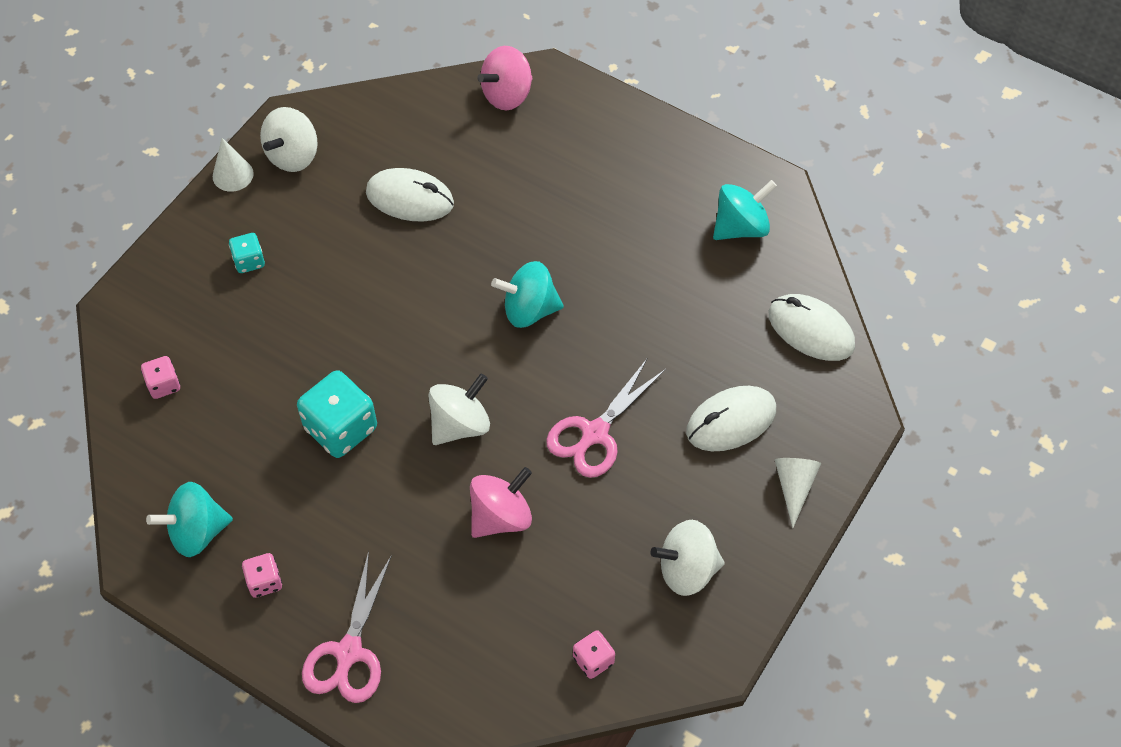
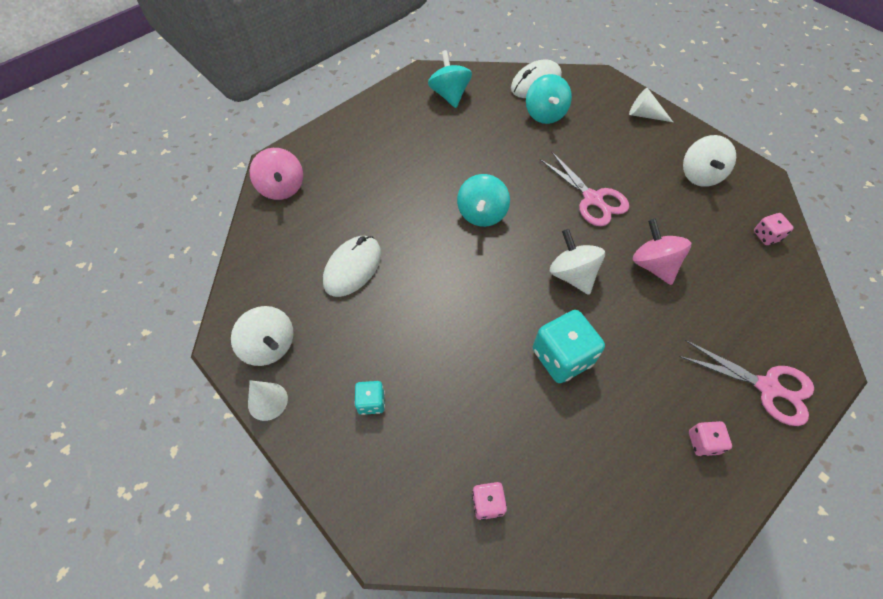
camera: 75 degrees left, 0 degrees up
turquoise spinning top [146,482,233,557] -> turquoise spinning top moved to [526,74,572,124]
white mouse [686,386,776,451] -> none

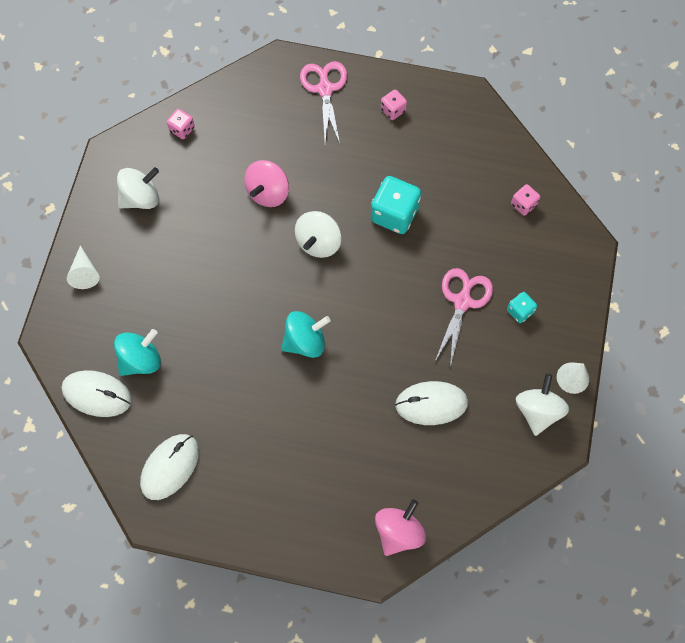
camera: 125 degrees left, 10 degrees up
turquoise spinning top [428,50,472,108] -> white mouse [140,434,199,500]
pink scissors [540,151,629,226] -> pink scissors moved to [434,268,493,367]

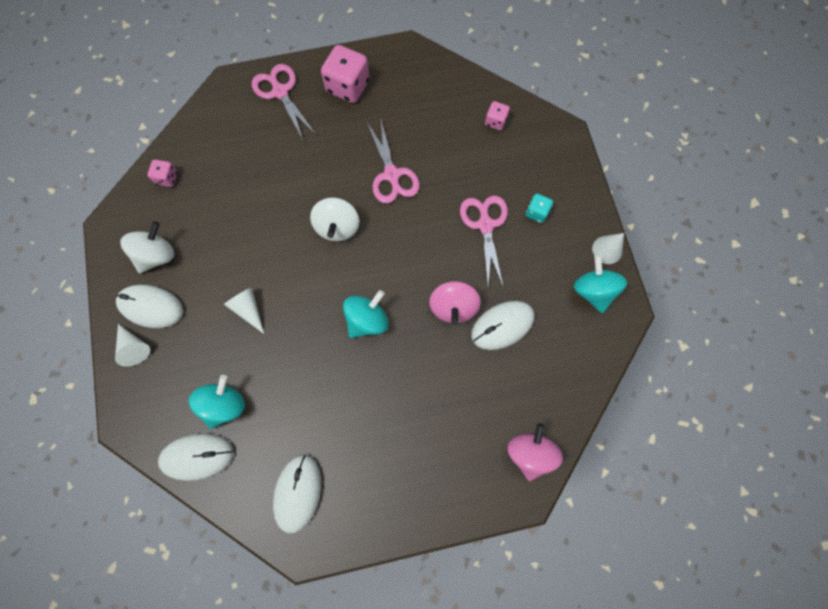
camera: 25 degrees left, 5 degrees up
pink spinning top [244,160,289,207] -> pink spinning top moved to [429,281,481,325]
turquoise dice [371,176,421,234] -> pink scissors [367,120,420,204]
pink dice [381,89,407,120] -> pink dice [321,45,370,103], size x1.91
white spinning top [516,374,569,436] -> turquoise spinning top [574,255,627,313]
none -> white mouse [116,285,183,328]
none -> white cone [224,287,264,334]

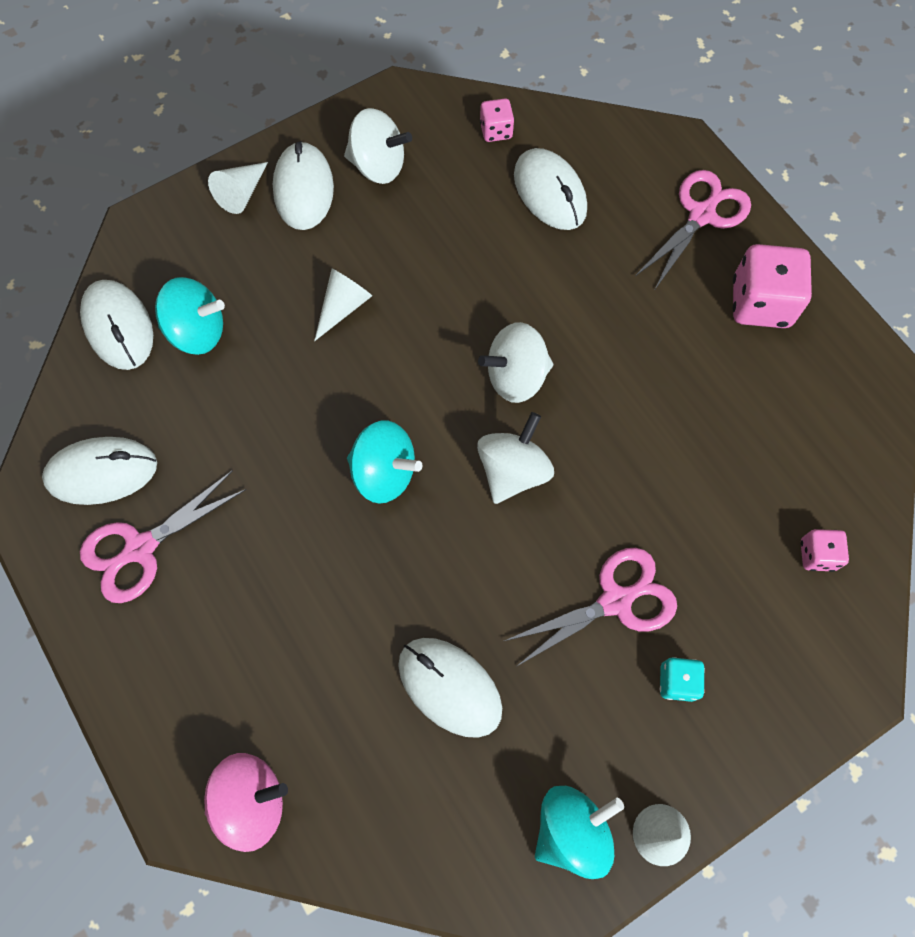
camera: 70 degrees right, 5 degrees down
pink scissors [367,120,420,204] -> pink scissors moved to [80,470,246,603]
pink spinning top [429,281,481,325] -> none
none -> white spinning top [477,412,554,504]
none -> white mouse [514,148,587,230]

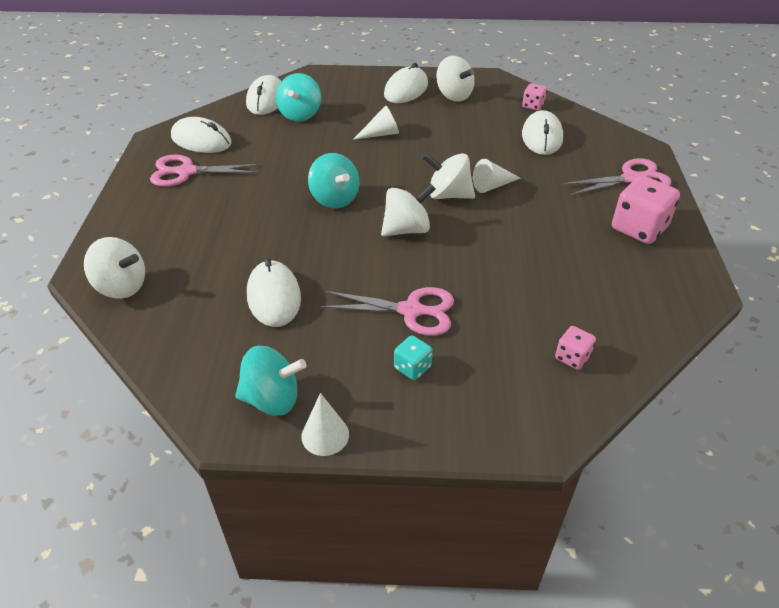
camera: 35 degrees right, 25 degrees down
turquoise spinning top [155,277,225,355] -> turquoise spinning top turned 60 degrees clockwise [276,73,321,122]
pink spinning top [204,753,288,852] -> white spinning top [84,237,145,299]
white cone [208,162,268,214] -> white cone moved to [473,159,521,193]

